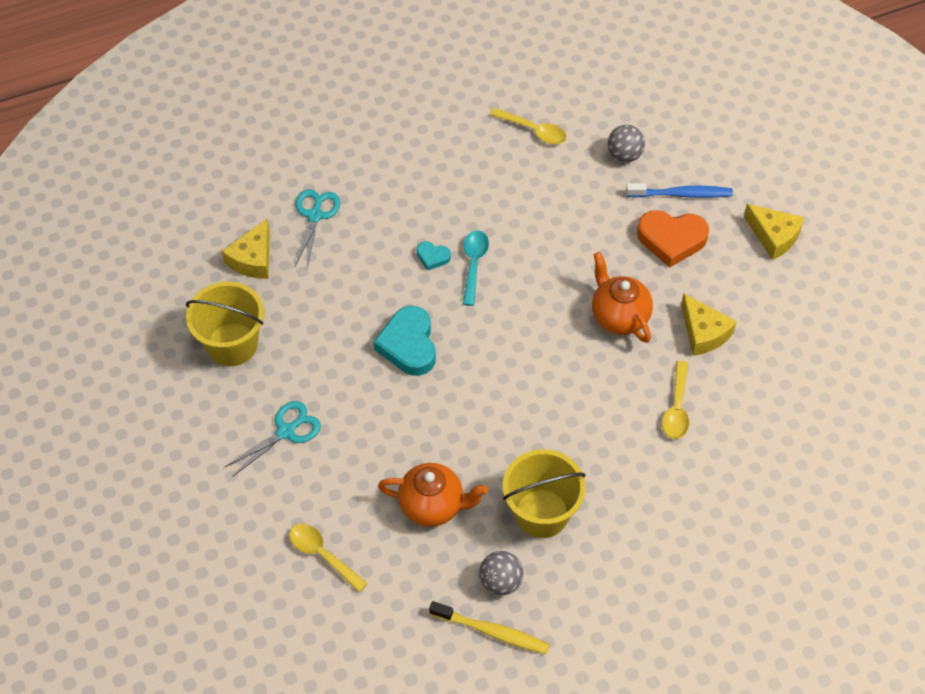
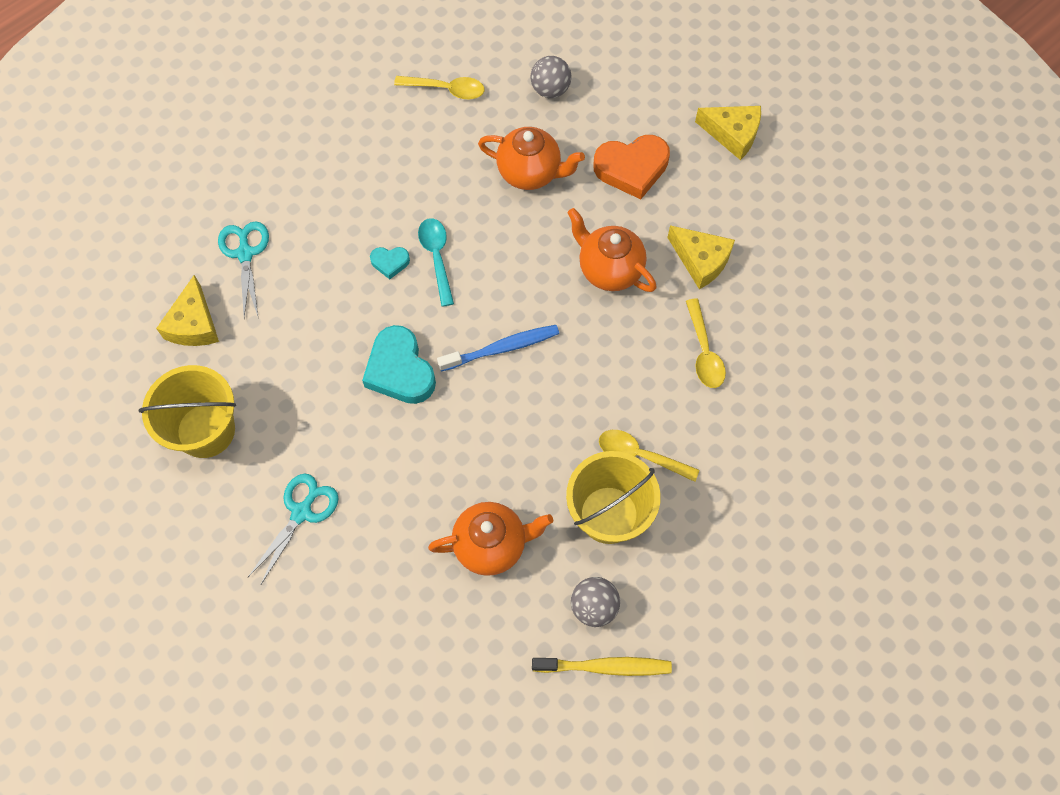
camera: 20 degrees left, 10 degrees up
yellow spoon [289,524,368,592] -> yellow spoon moved to [599,430,699,482]
blue toothbrush [626,183,733,198] -> blue toothbrush moved to [437,325,559,372]
none -> orange teapot [478,127,585,190]

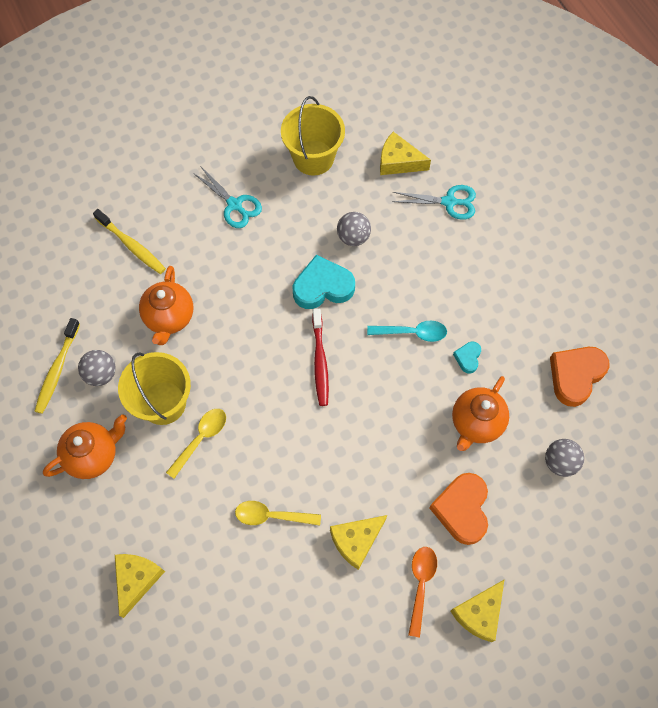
camera: 105 degrees right, 0 degrees up
turquoise heart [370,247,410,279] -> turquoise heart moved to [453,342,481,374]
yellow spoon [394,76,485,100] -> orange heart [550,347,610,407]
blue toothbrush [437,325,559,372] -> red toothbrush [312,309,329,406]
orange teapot [567,208,657,292] -> orange teapot moved to [43,414,127,479]
none -> yellow toothbrush [93,209,166,274]
none -> yellow cheese [115,554,165,618]
none -> grey ball [337,212,371,246]
none -> orange spoon [408,547,437,638]

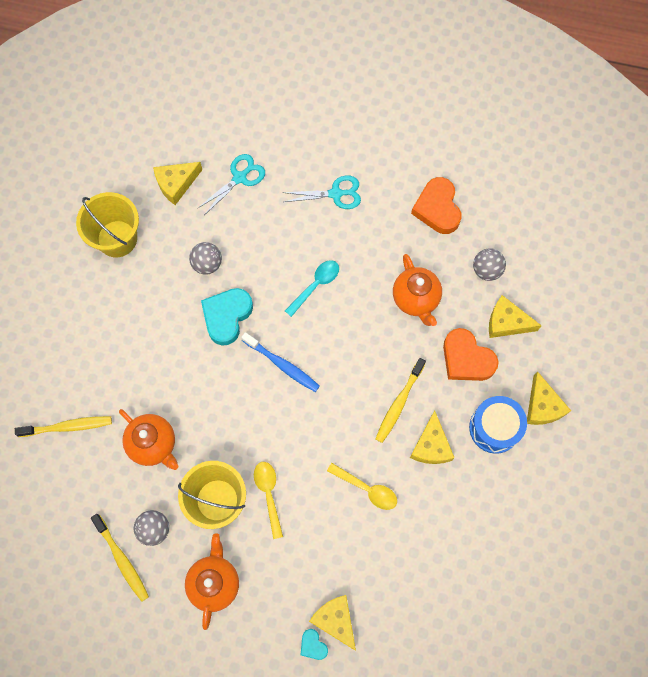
camera: 50 degrees left, 5 degrees up
turquoise scissors [193,166,262,228] -> turquoise scissors moved to [282,175,361,209]
yellow spoon [235,501,321,526] -> yellow spoon turned 105 degrees counterclockwise [327,463,397,510]
red toothbrush [312,309,329,406] -> blue toothbrush [241,332,320,392]
orange spoon [408,547,437,638] -> blue drum [469,396,527,454]
turquoise heart [453,342,481,374] -> turquoise heart moved to [301,629,328,660]
none -> yellow toothbrush [376,358,426,443]
none -> yellow cheese [489,295,542,338]

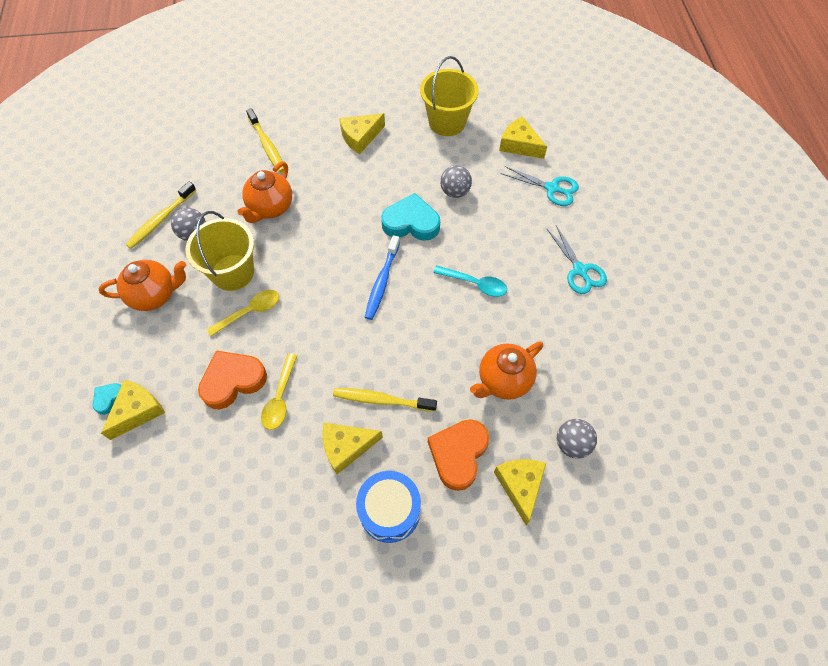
camera: 70 degrees right, 10 degrees down
orange heart [411,177,461,234] -> orange heart moved to [198,350,267,409]
yellow cheese [527,371,571,425] -> yellow cheese moved to [339,113,385,154]

